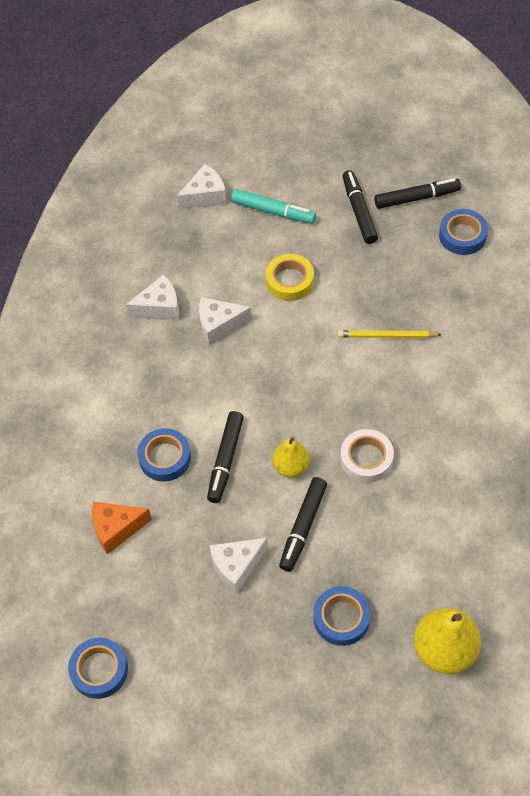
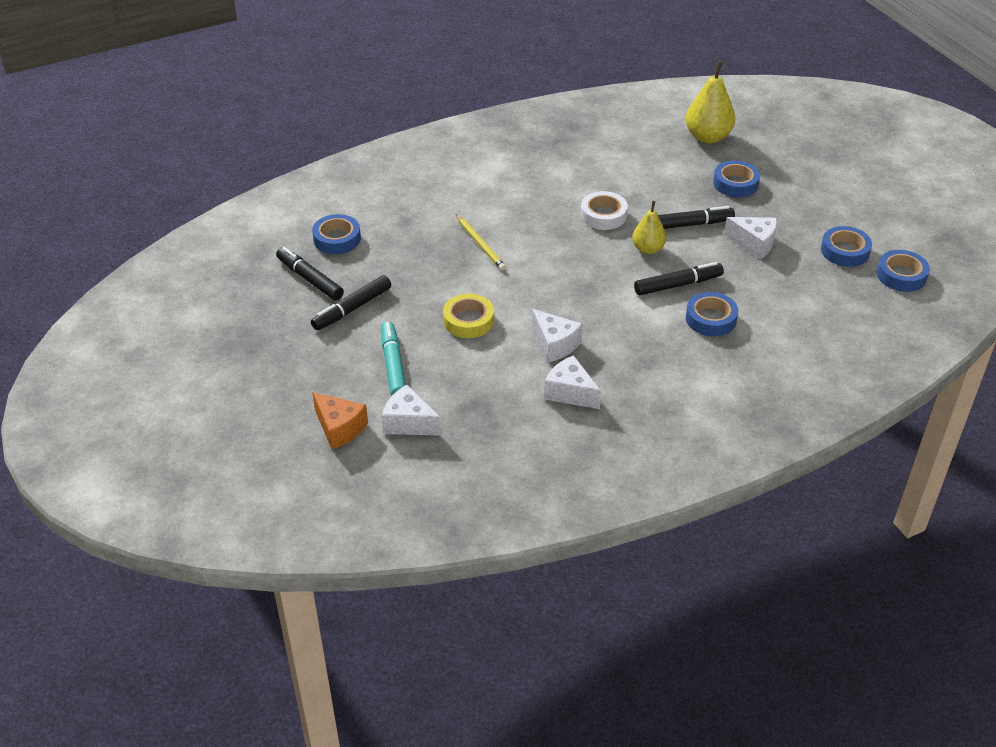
camera: 125 degrees left, 15 degrees down
orange cheese [92,502,152,554] -> orange cheese moved to [312,392,368,449]
none -> blue tape [821,226,872,267]

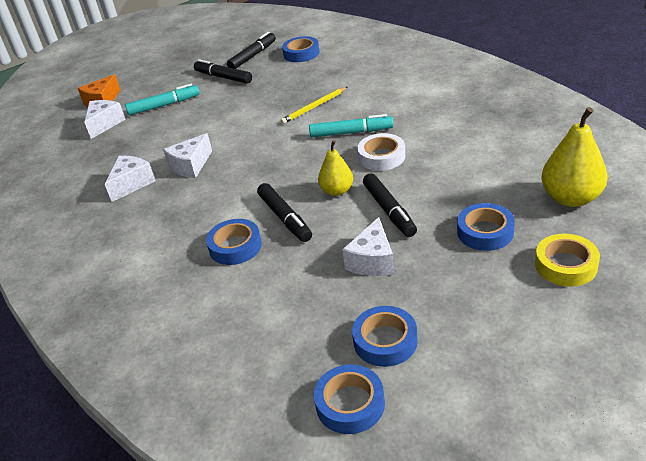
camera: 85 degrees right, 5 degrees down
yellow tape [443,294,494,338] -> yellow tape moved to [535,234,600,287]
none -> turquoise marker [309,114,393,137]

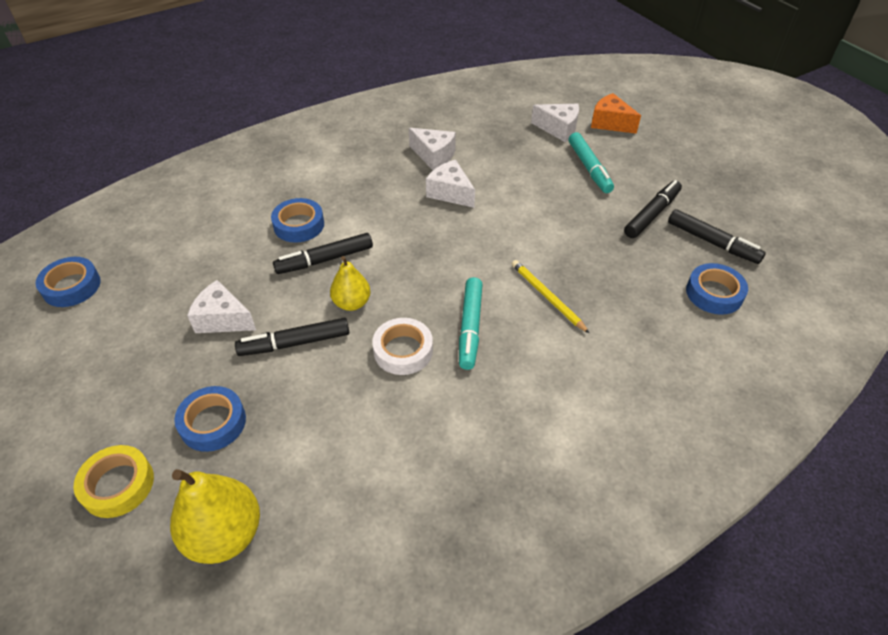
camera: 90 degrees right, 10 degrees up
blue tape [352,306,418,367] -> none

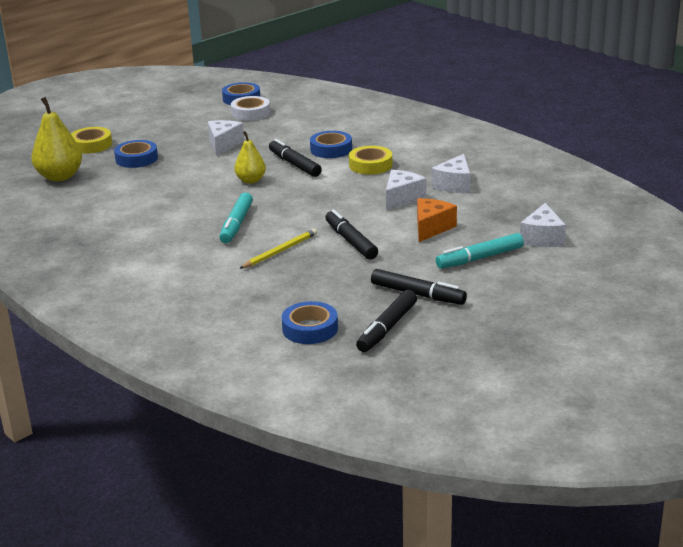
camera: 80 degrees right, 20 degrees down
black marker [235,318,349,356] -> black marker moved to [325,209,378,260]
white tape [372,318,433,375] -> white tape moved to [231,96,270,121]
turquoise marker [459,277,483,370] -> turquoise marker turned 75 degrees counterclockwise [219,193,253,243]
orange cheese [591,93,641,134] -> orange cheese moved to [417,198,457,242]
none -> yellow tape [349,146,392,175]

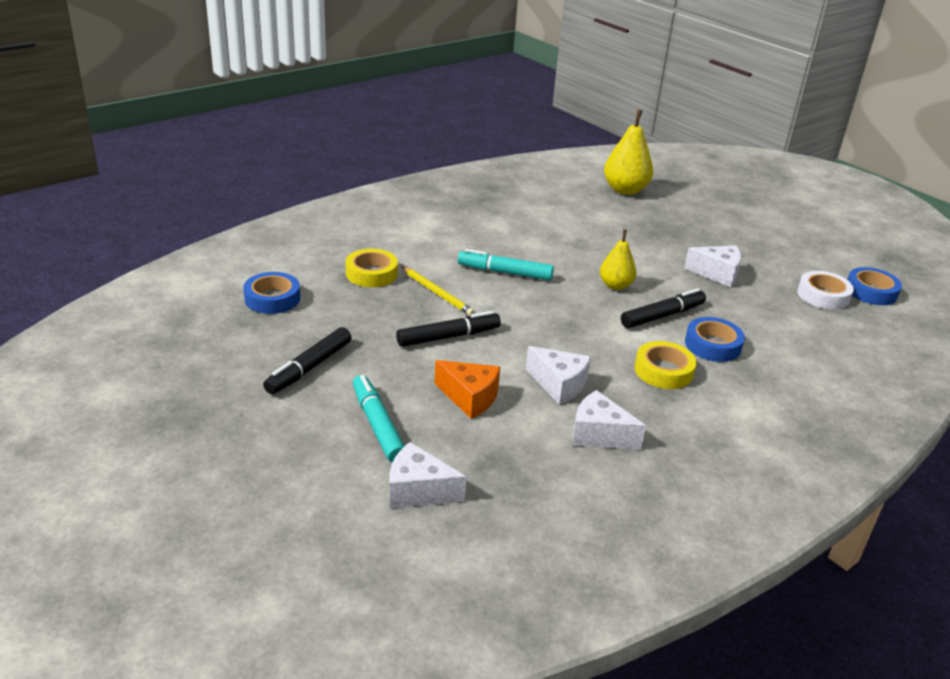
camera: 90 degrees right, 5 degrees up
yellow tape [71,127,112,154] -> yellow tape moved to [346,249,398,287]
blue tape [114,140,158,168] -> none
black marker [356,290,417,352] -> none

